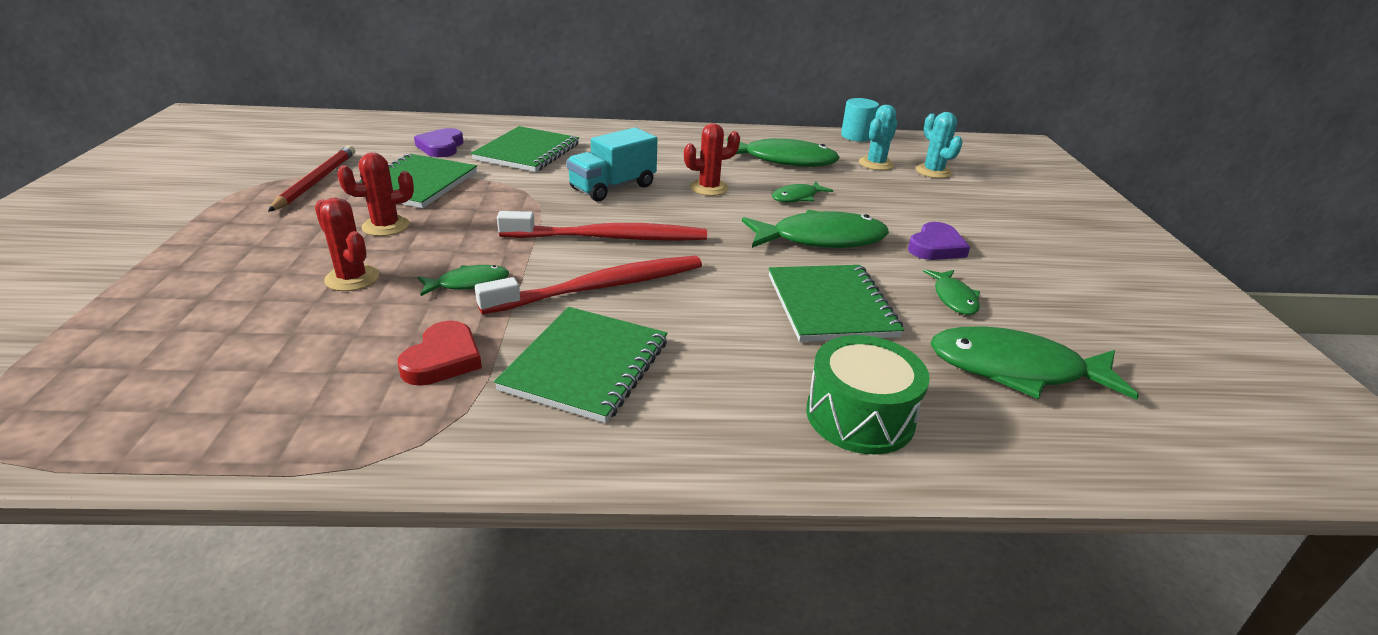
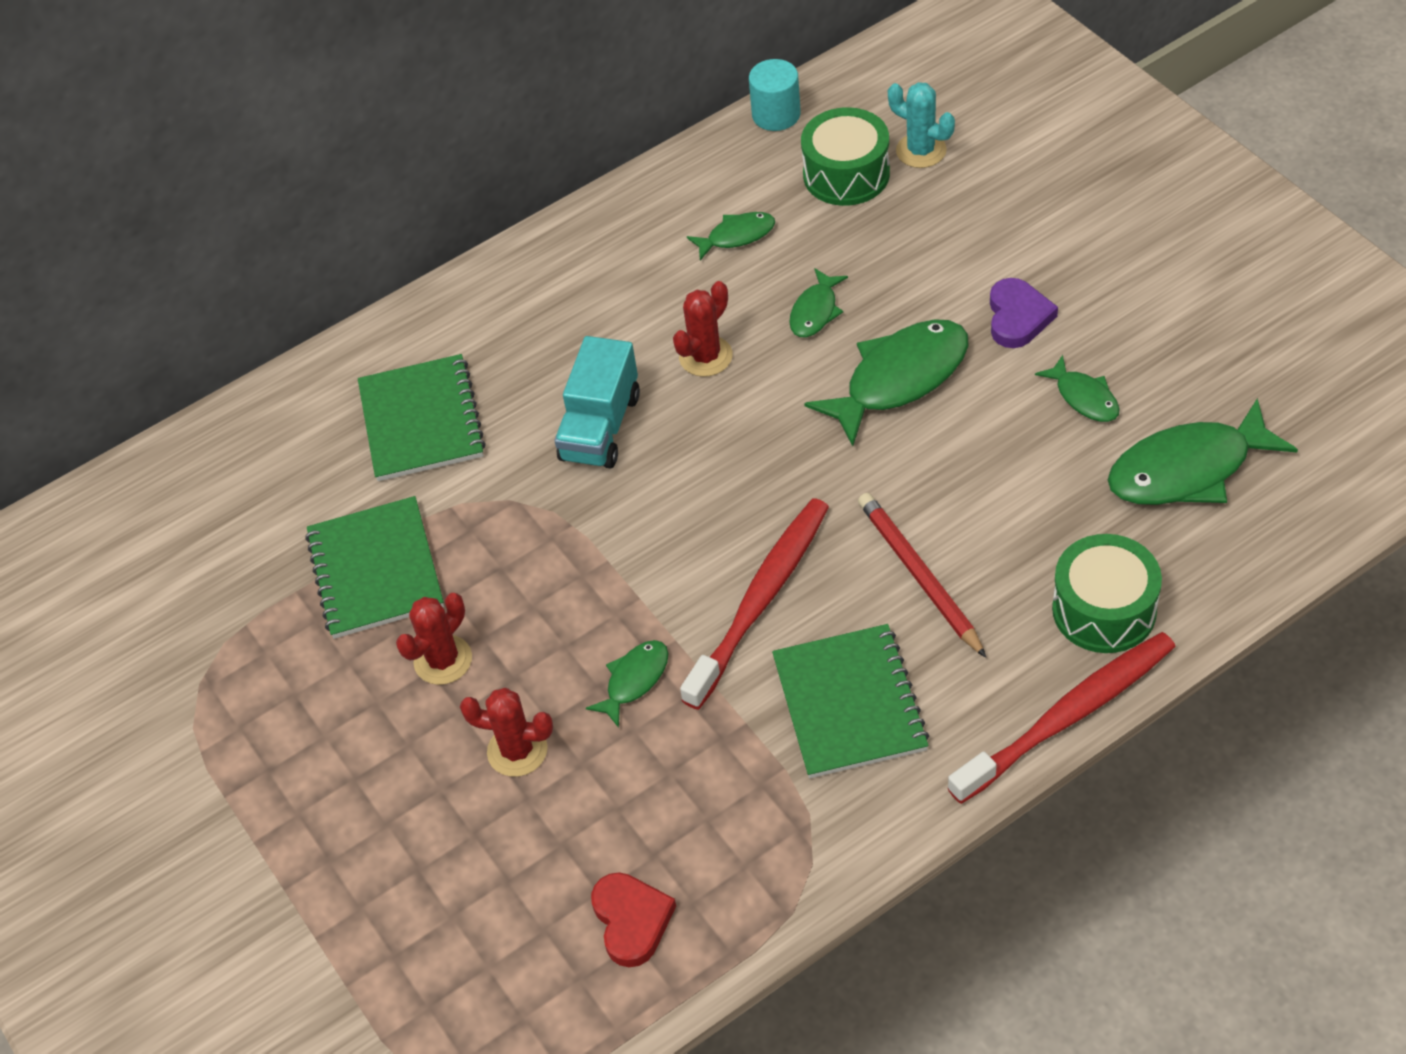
camera: 25 degrees left, 20 degrees up
red pencil [268,145,355,212] -> red pencil moved to [858,493,986,658]
red heart [398,320,482,386] -> red heart moved to [591,872,676,967]
purple heart [414,128,463,157] -> none
red toothbrush [497,211,707,241] -> red toothbrush moved to [948,632,1176,804]
green fish [727,137,840,167] -> green fish [687,212,775,260], size x0.52
green notebook [769,265,904,342] -> none
turquoise cactus [859,105,897,170] -> green drum [801,107,890,206]

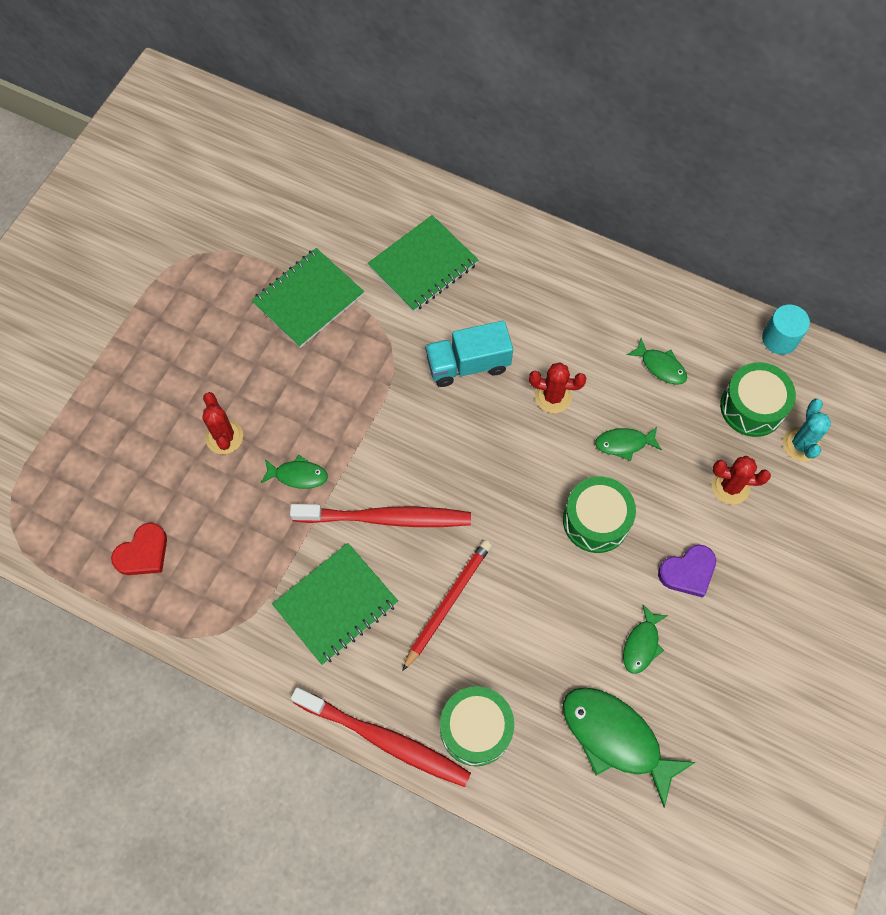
camera: 55 degrees right, 15 degrees up
red cactus [396,593,472,685] -> red cactus moved to [712,456,771,504]
green fish [804,319,968,446] -> green drum [563,476,636,553]

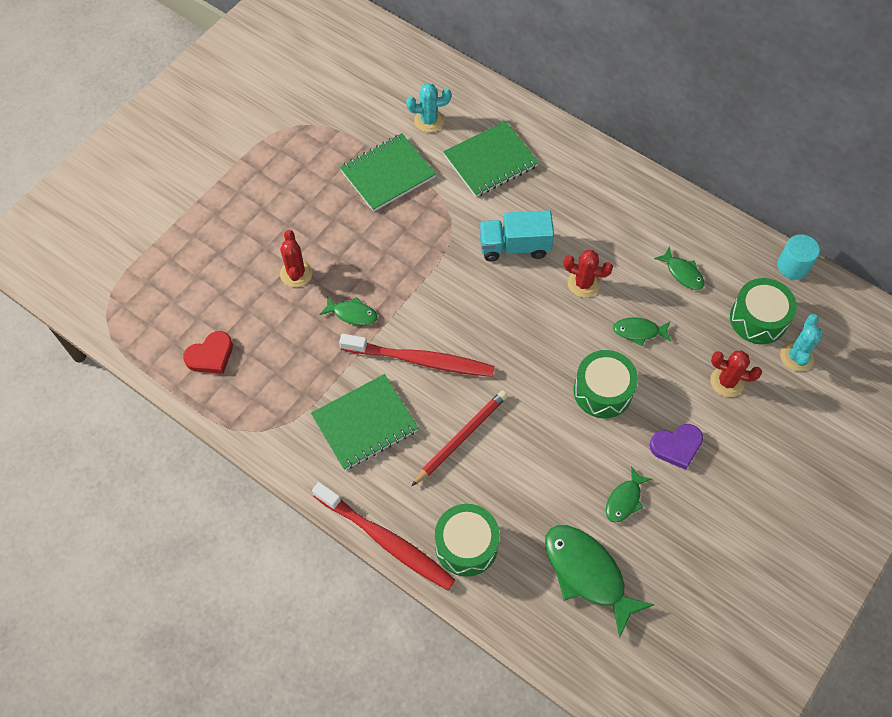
camera: 10 degrees right, 5 degrees down
none -> turquoise cactus [406,83,451,133]

